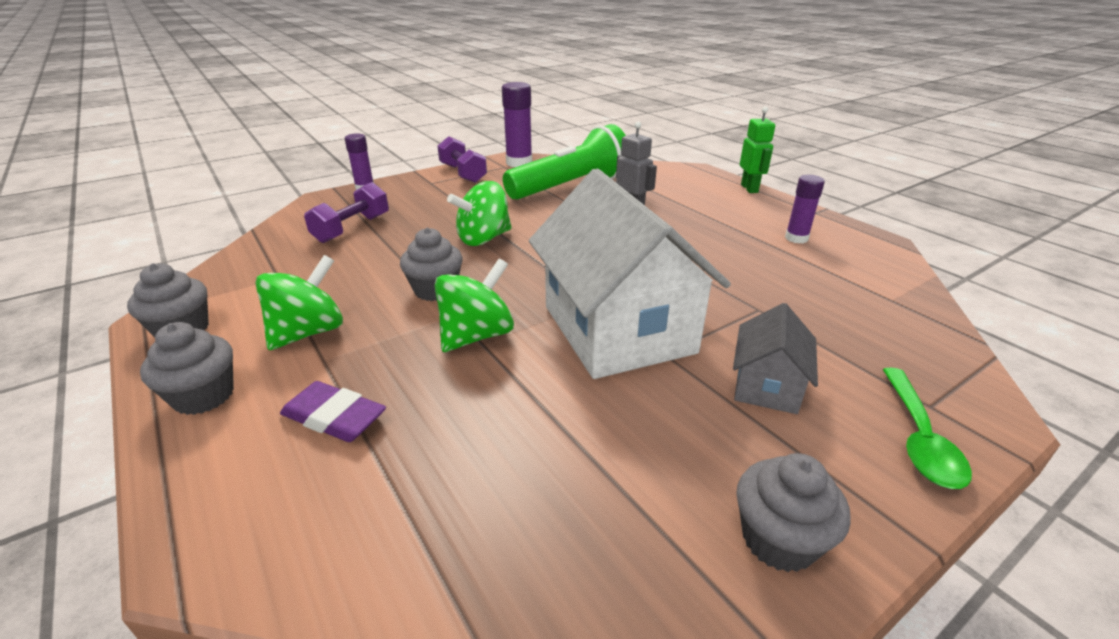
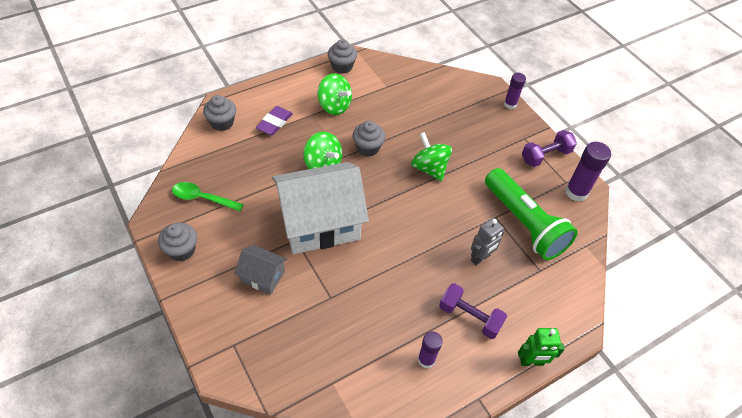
camera: 90 degrees right, 20 degrees up
grey cupcake [140,322,234,415] -> grey cupcake moved to [203,95,236,131]
purple dumbbell [304,182,389,243] -> purple dumbbell moved to [439,283,507,339]
green spoon [882,368,972,489] -> green spoon moved to [172,182,244,211]

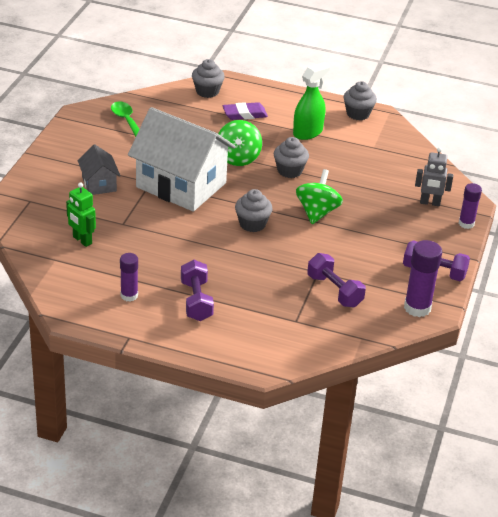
camera: 50 degrees right, 15 degrees down
grey cupcake [158,223,197,261] -> grey cupcake moved to [235,189,273,232]
green spinning top [318,73,352,115] -> green spray bottle [293,62,330,140]
grey robot [471,218,504,265] -> grey robot moved to [415,147,453,207]
green flashlight [485,168,578,260] -> purple dumbbell [307,253,366,307]
green robot [518,328,565,366] -> green robot moved to [66,182,96,247]

